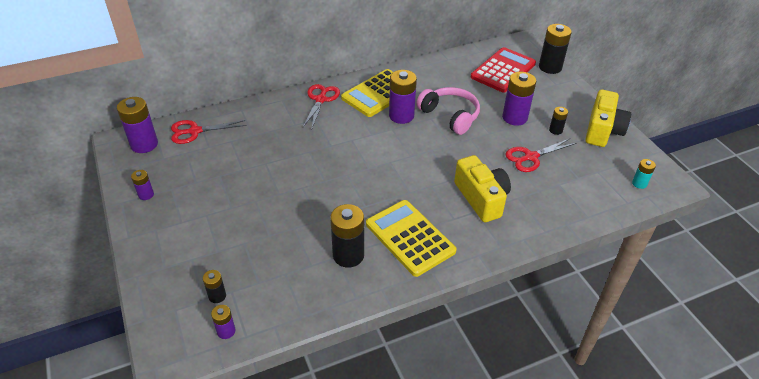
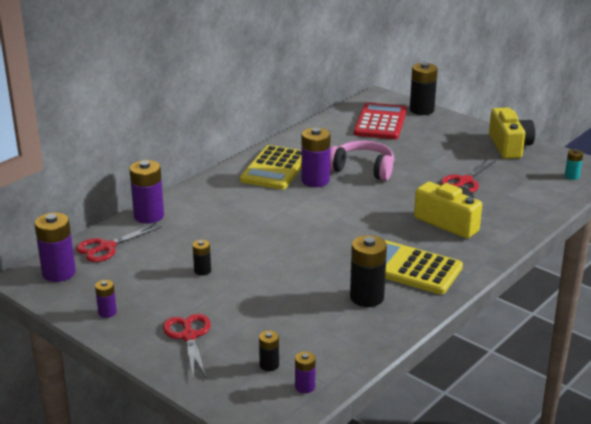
camera: 25 degrees left, 15 degrees down
red scissors [303,84,340,128] -> red scissors moved to [163,314,211,379]
purple battery [502,72,536,126] -> purple battery moved to [129,160,164,224]
black battery [549,107,568,135] -> black battery moved to [193,240,211,276]

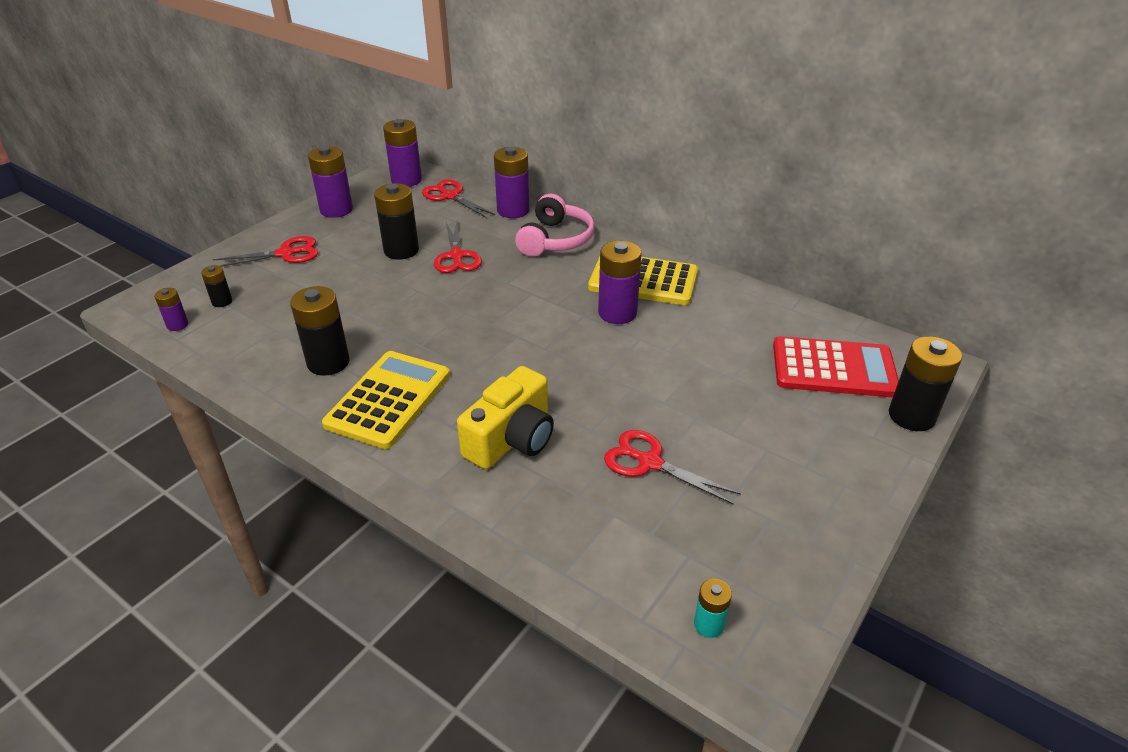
camera: 85 degrees right, 10 degrees up
purple battery [95,280,117,318] -> purple battery [308,146,353,218], size x1.92
black battery [193,240,211,276] -> black battery [374,183,419,260], size x1.92
pink headphones [330,141,394,181] -> pink headphones moved to [515,194,595,257]
yellow camera [489,108,535,159] -> none
none -> red scissors [434,220,482,273]

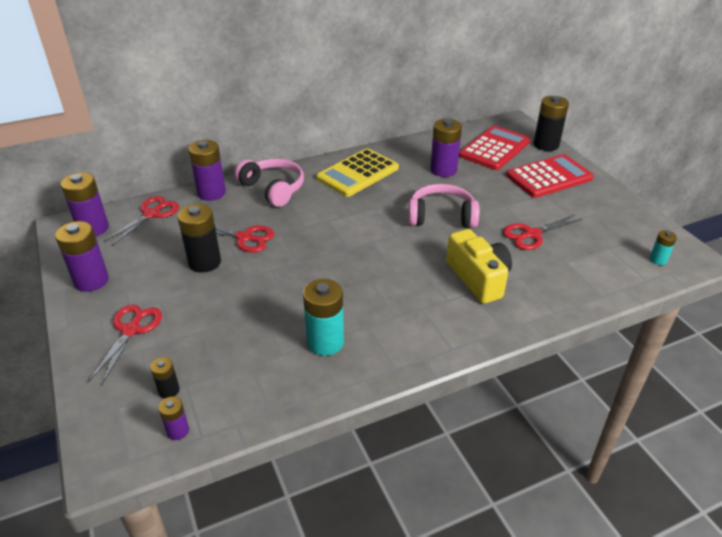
camera: 60 degrees left, 0 degrees up
black battery [290,286,350,376] -> turquoise battery [303,279,344,356]
yellow calculator [322,351,450,449] -> none
red scissors [422,180,495,218] -> red scissors turned 135 degrees clockwise [103,196,179,246]
purple battery [598,241,642,324] -> purple battery moved to [430,119,462,177]
none -> pink headphones [408,184,479,228]
none -> red calculator [506,154,594,198]

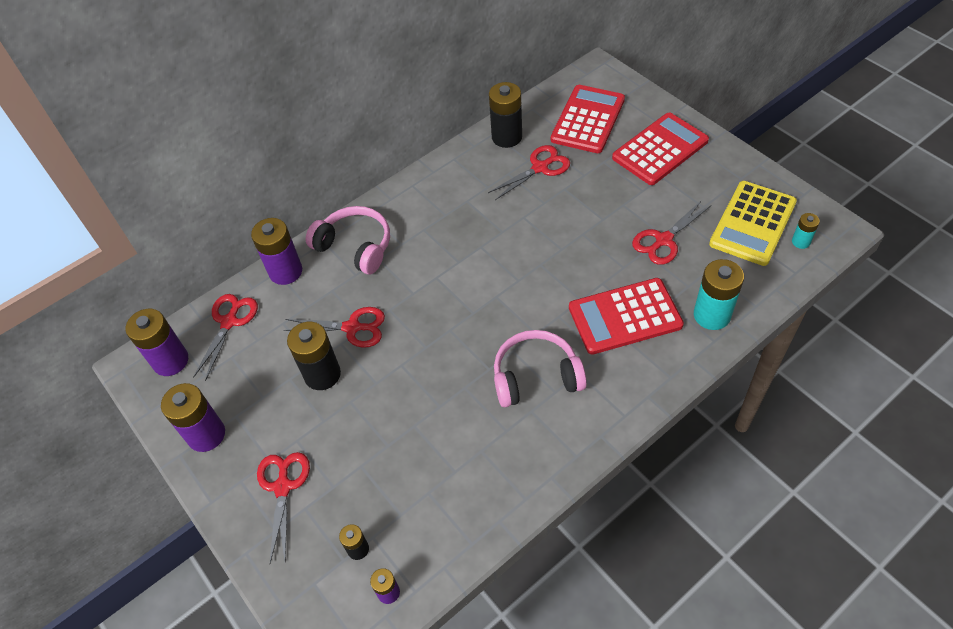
camera: 10 degrees left, 15 degrees up
turquoise battery [303,279,344,356] -> turquoise battery moved to [694,259,744,330]
yellow calculator [316,148,399,197] -> yellow calculator moved to [709,181,797,266]
pink headphones [408,184,479,228] -> pink headphones moved to [494,330,587,407]
purple battery [430,119,462,177] -> red scissors [488,145,570,200]
yellow camera [446,229,512,304] -> red calculator [569,278,684,355]
black battery [534,96,569,151] -> black battery moved to [489,82,522,148]

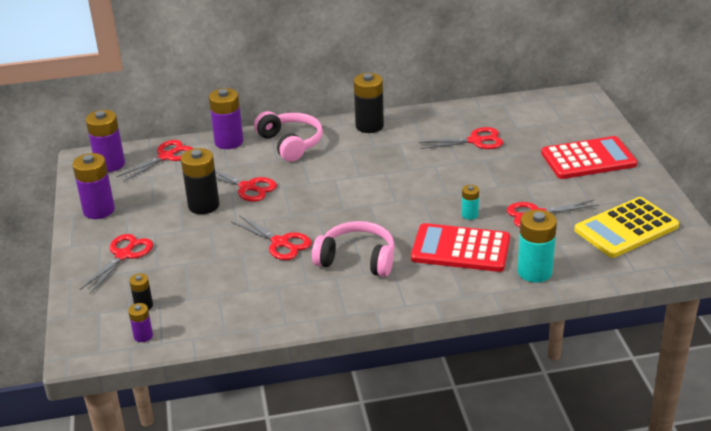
camera: 25 degrees right, 20 degrees down
black battery [489,82,522,148] -> black battery moved to [354,73,384,133]
red calculator [551,85,625,153] -> none
turquoise battery [792,213,820,249] -> turquoise battery moved to [462,185,479,220]
none -> red scissors [231,215,312,260]

